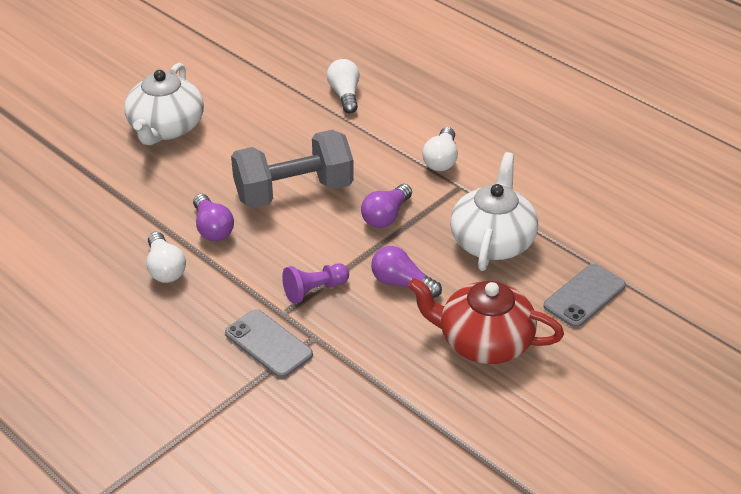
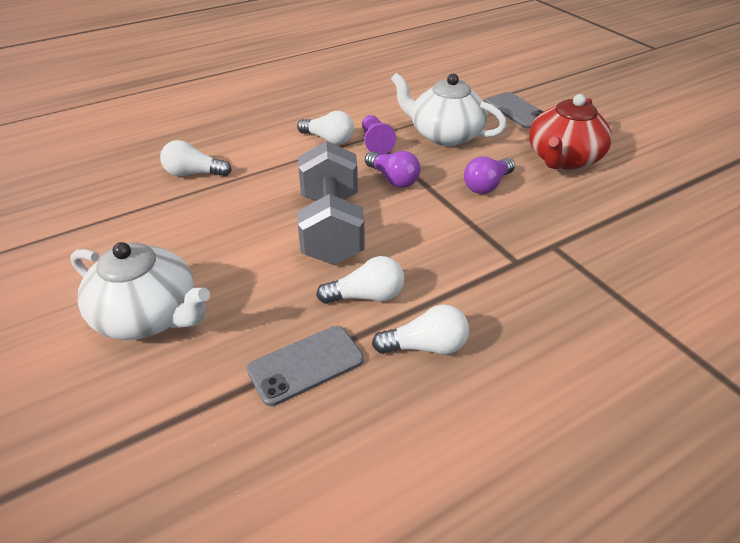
camera: 75 degrees left, 0 degrees up
purple light bulb [193,194,234,241] -> white light bulb [316,256,404,304]
grey phone [225,310,313,378] -> grey phone moved to [247,326,364,406]
purple pawn [282,263,349,304] -> purple pawn moved to [362,115,396,155]

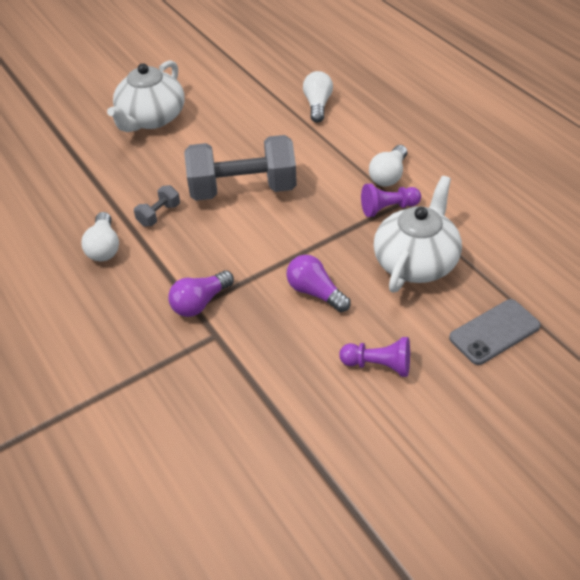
camera: 90 degrees right, 5 degrees up
grey phone [247,326,364,406] -> none
white light bulb [316,256,404,304] -> grey dumbbell [134,185,180,226]
purple light bulb [365,151,421,188] -> purple light bulb moved to [168,271,234,317]
red teapot [529,94,612,170] -> purple pawn [339,337,410,377]

